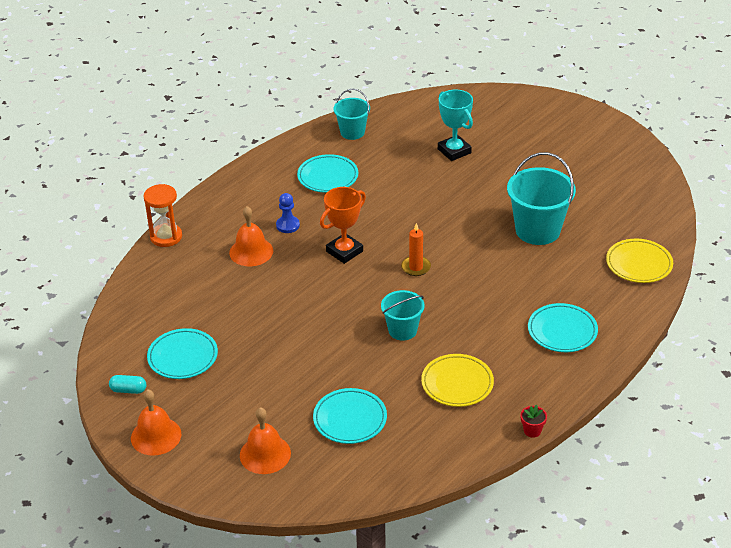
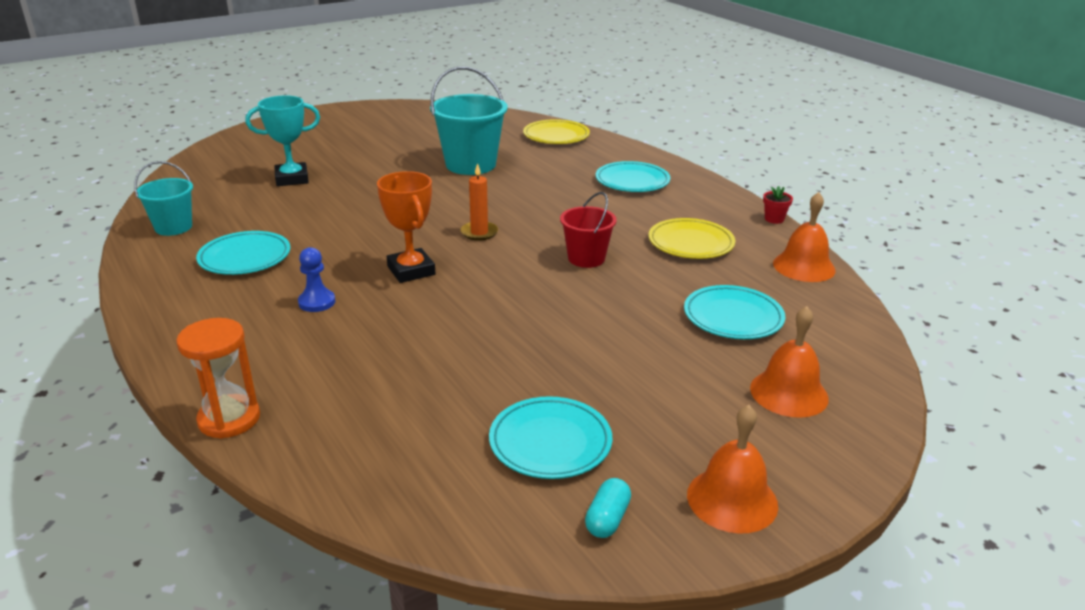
camera: 75 degrees left, 10 degrees down
orange bell [229,206,273,266] -> orange bell moved to [773,192,836,282]
turquoise bucket [381,290,424,341] -> red bucket [560,192,617,268]

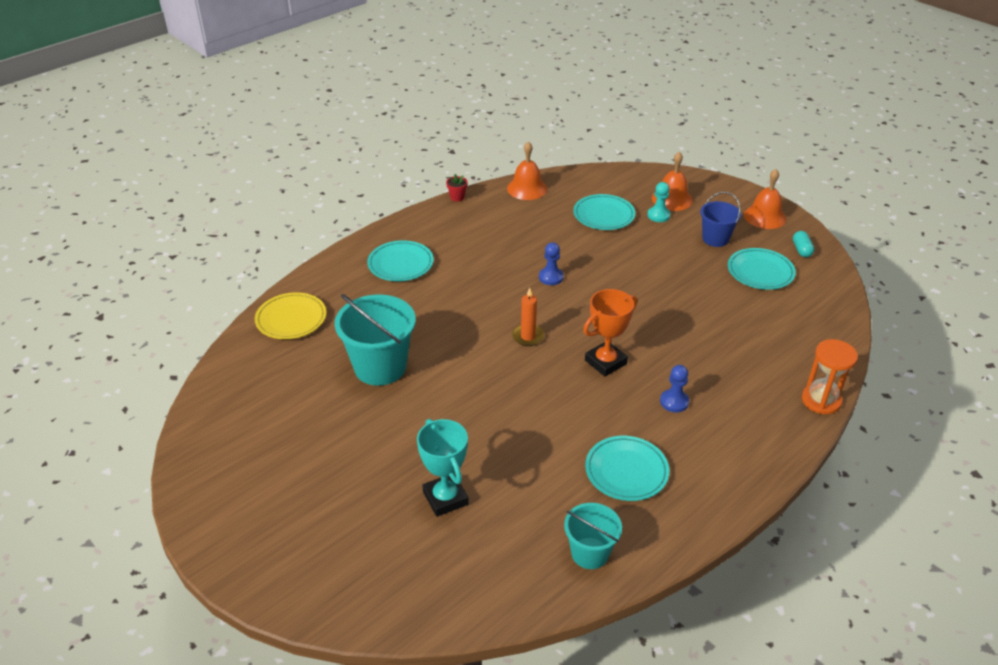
camera: 100 degrees left, 10 degrees up
red bucket [560,192,617,268] -> blue pawn [539,242,564,285]
turquoise capsule [585,478,631,538] -> turquoise capsule turned 75 degrees clockwise [793,231,814,257]
yellow plate [648,218,735,259] -> none
none -> turquoise pawn [647,182,671,222]
none -> blue bucket [700,192,741,247]

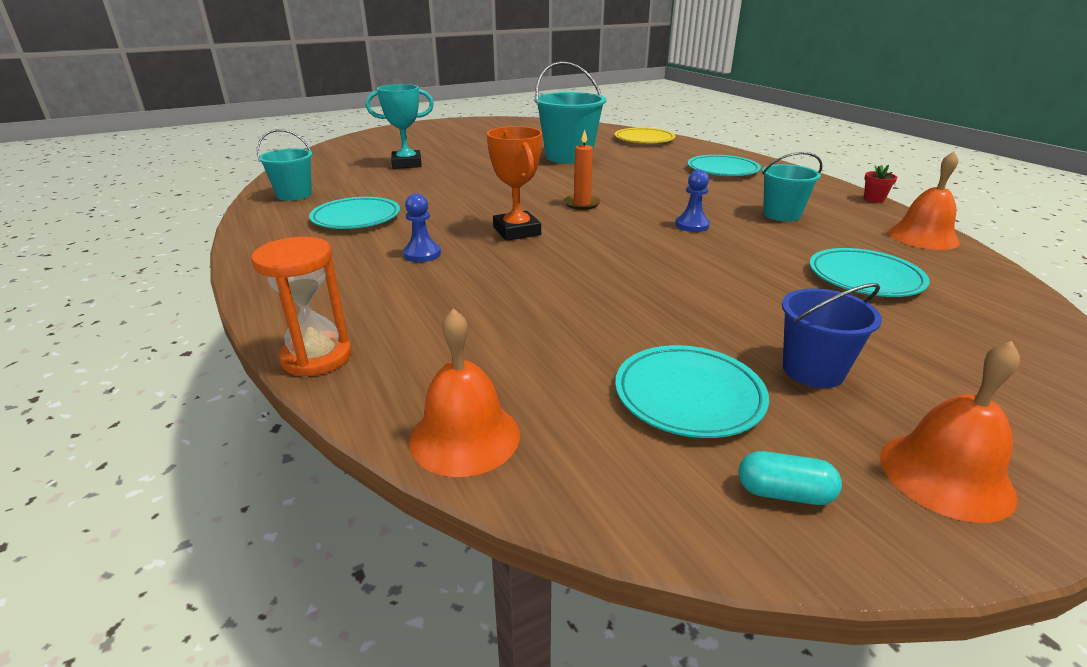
camera: 105 degrees right, 10 degrees down
turquoise pawn [647,182,671,222] -> none
orange bell [652,152,693,211] -> orange bell moved to [409,308,520,477]
none -> turquoise bucket [762,152,822,222]

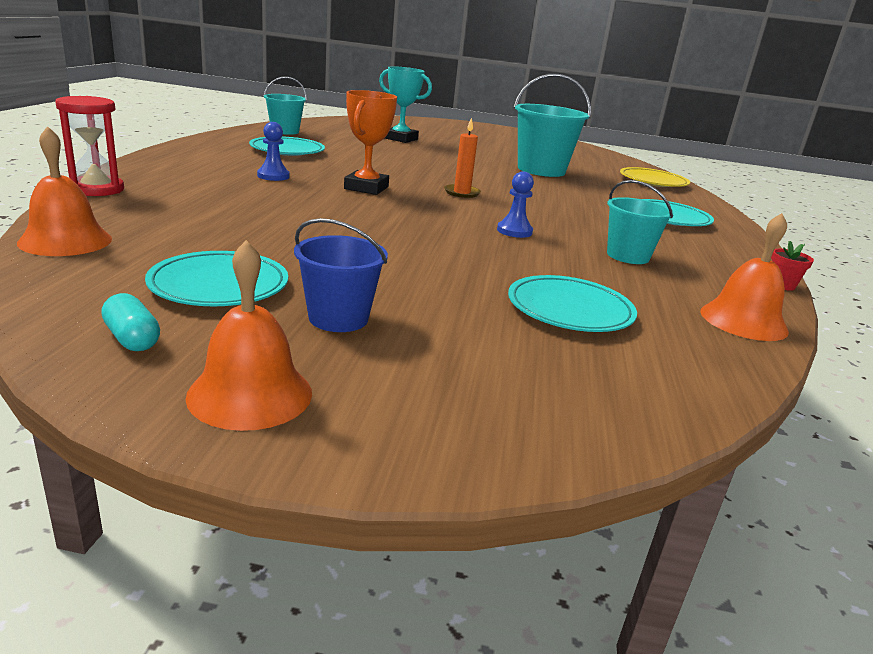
camera: 35 degrees right, 5 degrees down
orange hourglass [251,237,352,377] -> red hourglass [55,96,124,196]

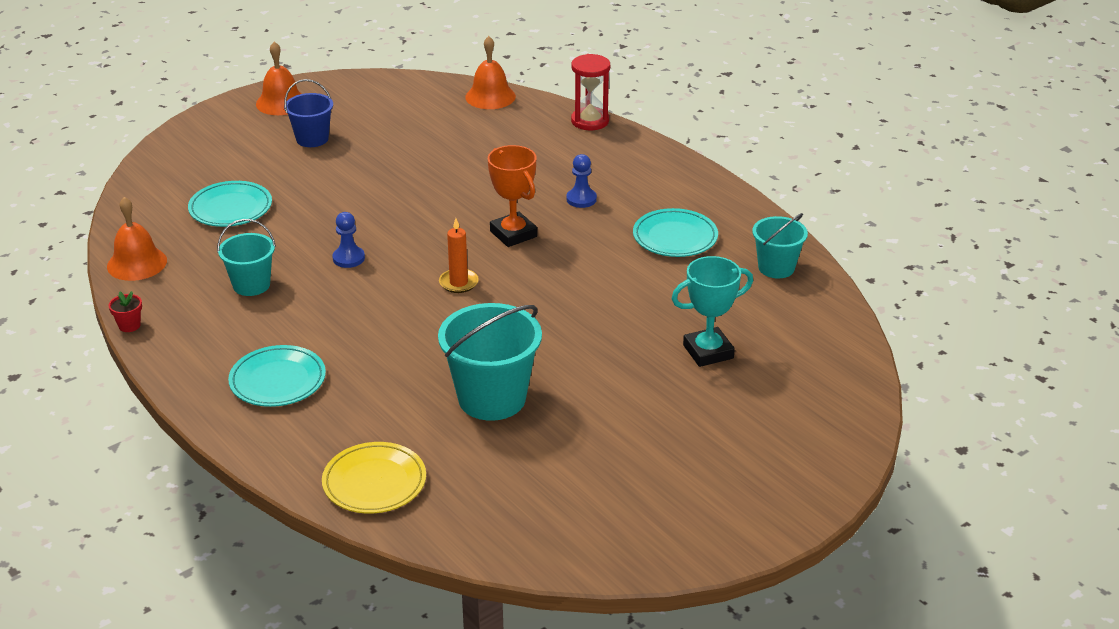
camera: 135 degrees right, 10 degrees up
turquoise capsule [101,293,160,351] -> none
turquoise plate [145,251,288,306] -> none

